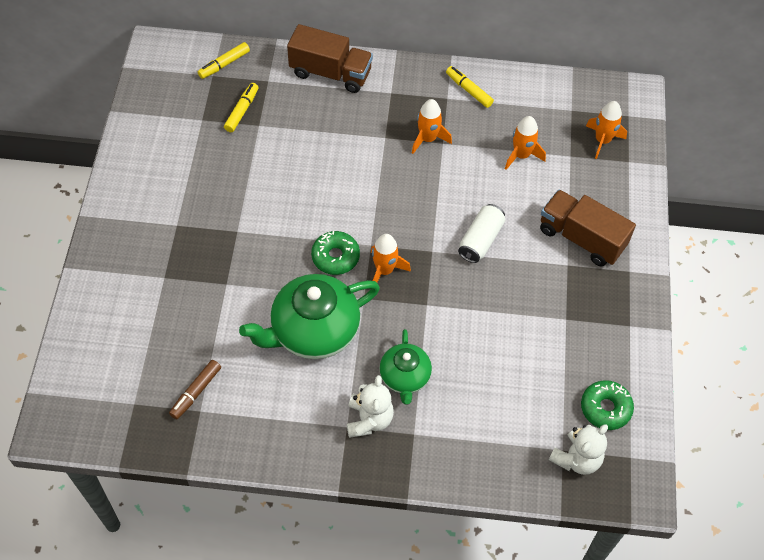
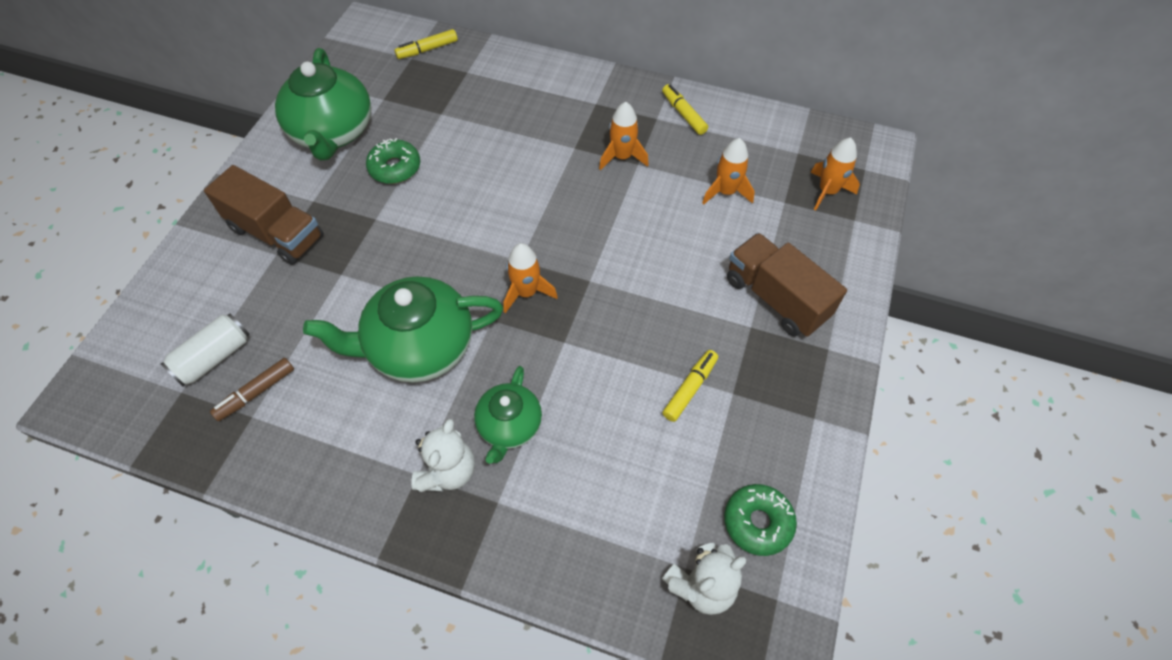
camera: 15 degrees right, 0 degrees up
yellow marker [224,83,259,132] -> yellow marker moved to [662,350,718,422]
brown truck [287,24,373,93] -> brown truck moved to [204,165,323,265]
green donut [311,231,360,275] -> green donut moved to [366,138,420,184]
white can [458,204,505,263] -> white can moved to [161,314,250,387]
none -> green teapot [275,48,371,161]

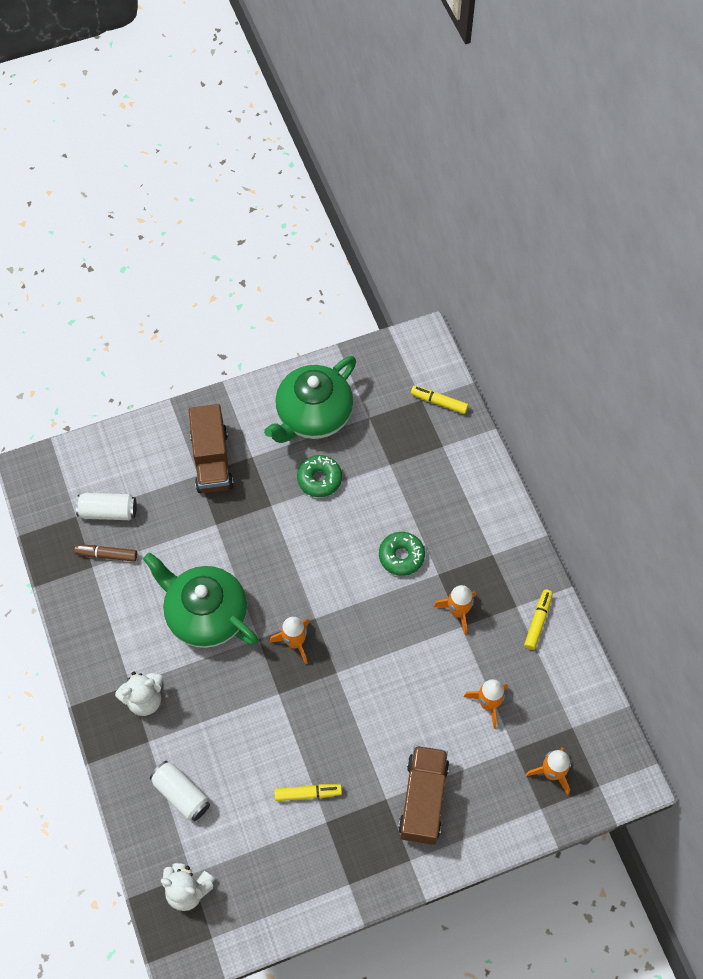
camera: 50 degrees right, 5 degrees up
green teapot [474,366,542,464] -> none
green donut [724,484,797,556] -> green donut moved to [379,532,425,576]
none -> white can [150,761,210,821]

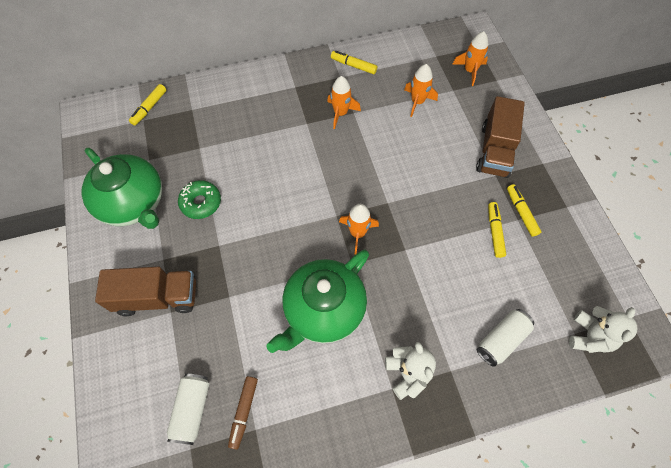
camera: 85 degrees left, 0 degrees up
green donut [379,532,425,576] -> none
brown truck [398,746,449,845] -> brown truck turned 90 degrees counterclockwise [476,96,525,178]
none -> yellow marker [507,184,541,237]

